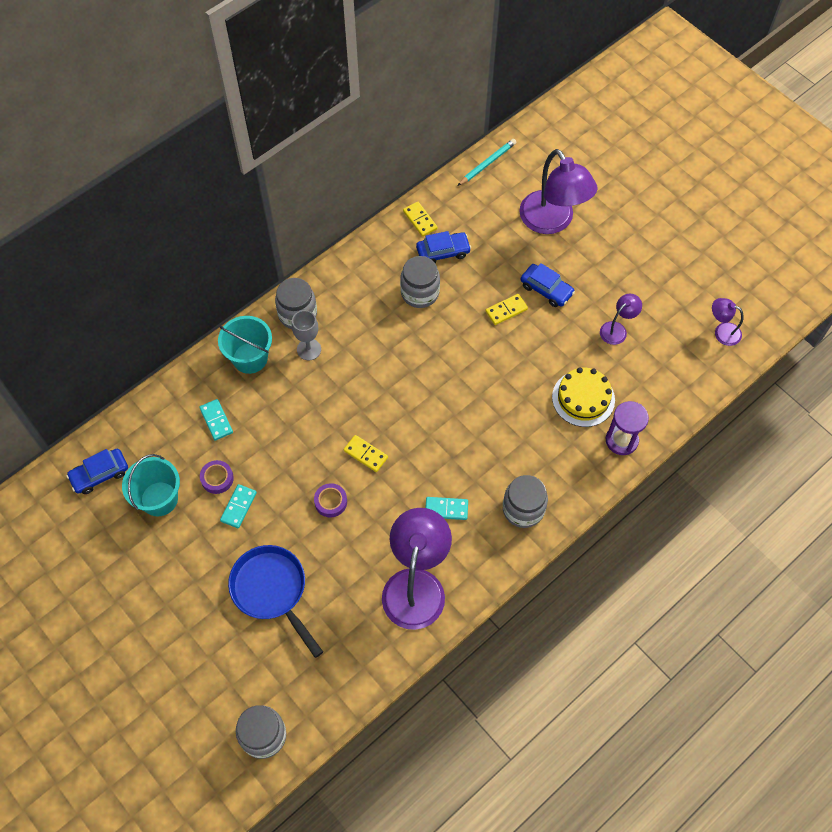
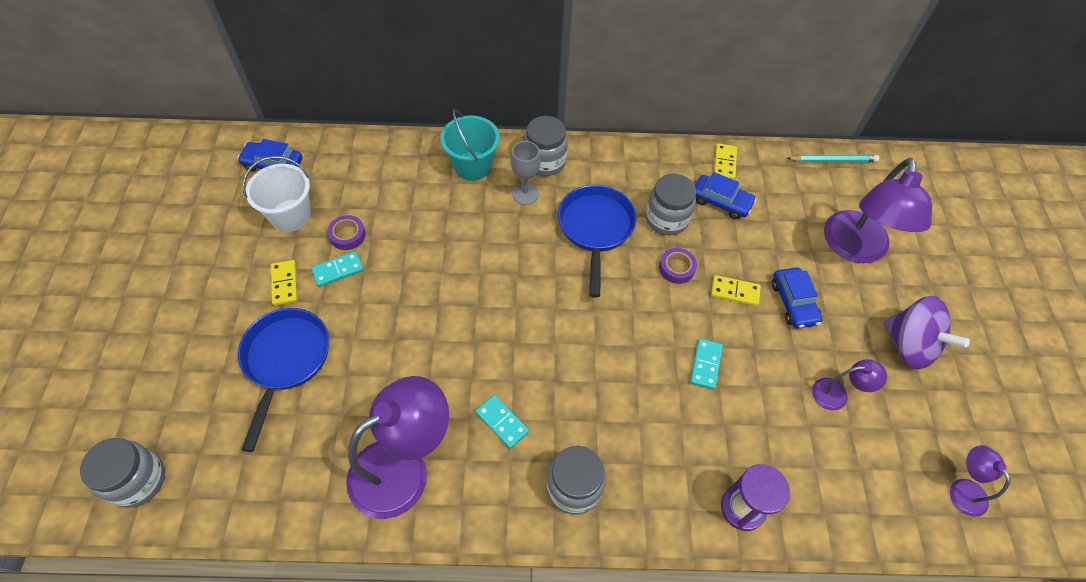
camera: 40 degrees right, 5 degrees down
turquoise bucket [122,454,180,516] -> white bucket [243,156,311,232]
turquoise domino [199,399,233,441] -> turquoise domino moved to [690,339,723,390]
purple tape [314,483,347,517] -> purple tape moved to [659,248,697,284]
yellow domino [344,435,388,472] -> yellow domino moved to [271,260,298,305]
yellow cake [552,367,615,427] -> none
none -> blue pan [558,185,637,298]
none -> purple spinning top [884,296,970,369]

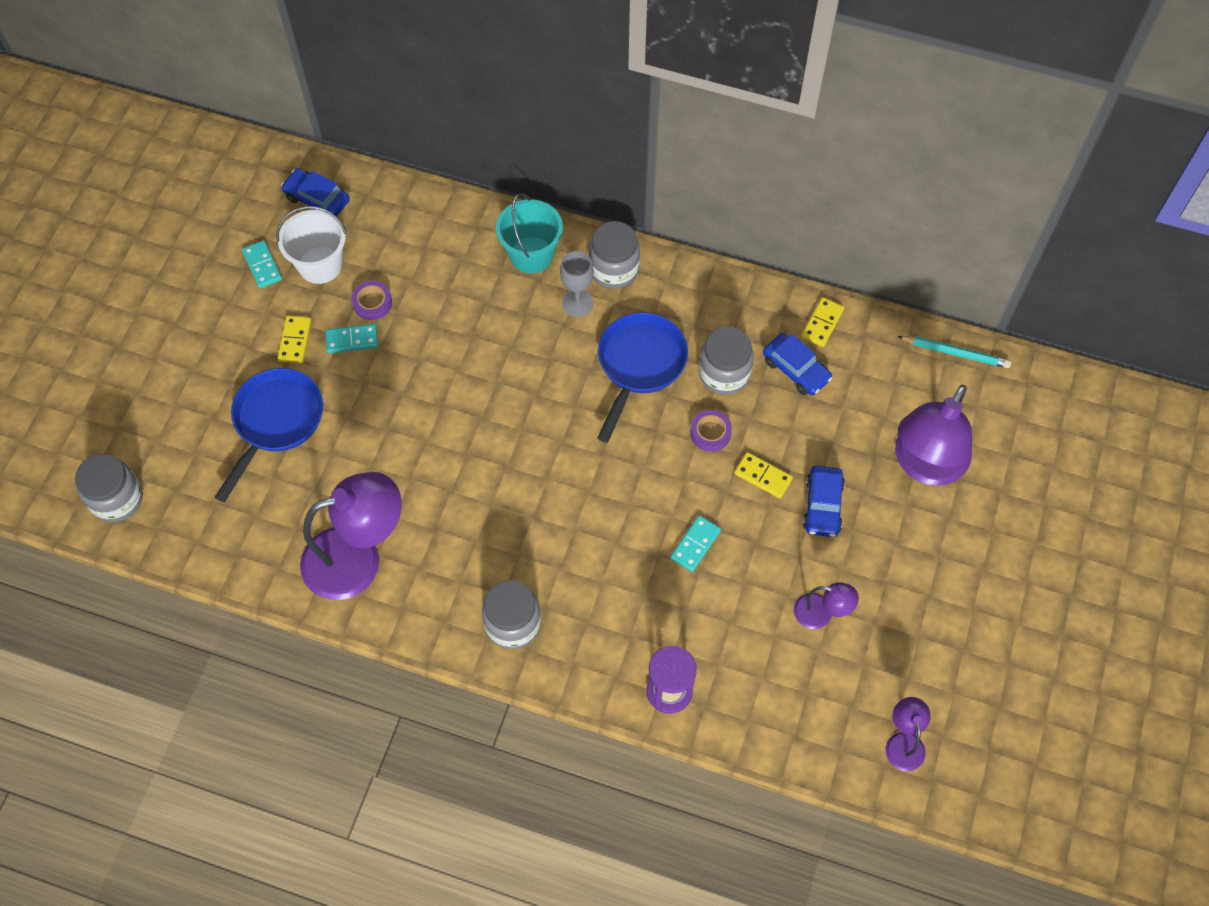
camera: 20 degrees right, 5 degrees up
turquoise domino [476,395,529,449] -> turquoise domino moved to [242,240,282,288]
purple spinning top [884,296,970,369] -> none

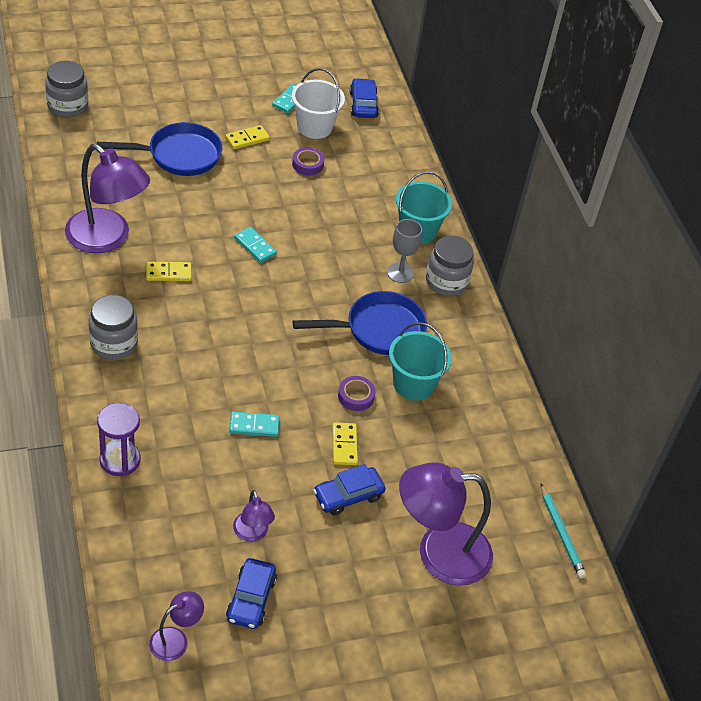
camera: 50 degrees right, 15 degrees down
turquoise domino [325,324,378,354] -> turquoise domino moved to [234,227,277,263]
grey jar [699,327,754,395] -> turquoise bucket [389,323,452,401]
blue car [763,333,832,395] -> blue car moved to [226,558,277,629]
yellow domino [801,297,844,347] -> yellow domino moved to [146,262,192,281]

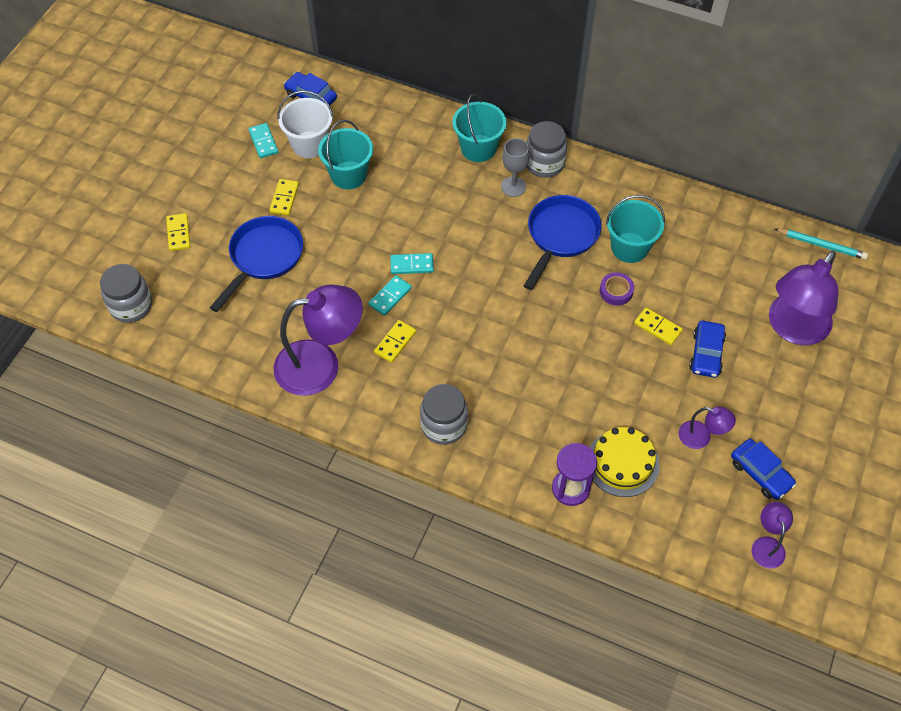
camera: 45 degrees left, 10 degrees up
turquoise domino [229,412,279,437] -> turquoise domino moved to [369,275,412,316]
purple tape [292,147,324,176] -> turquoise bucket [318,120,373,189]
none -> yellow domino [166,213,190,251]
none -> yellow cake [589,427,660,497]

